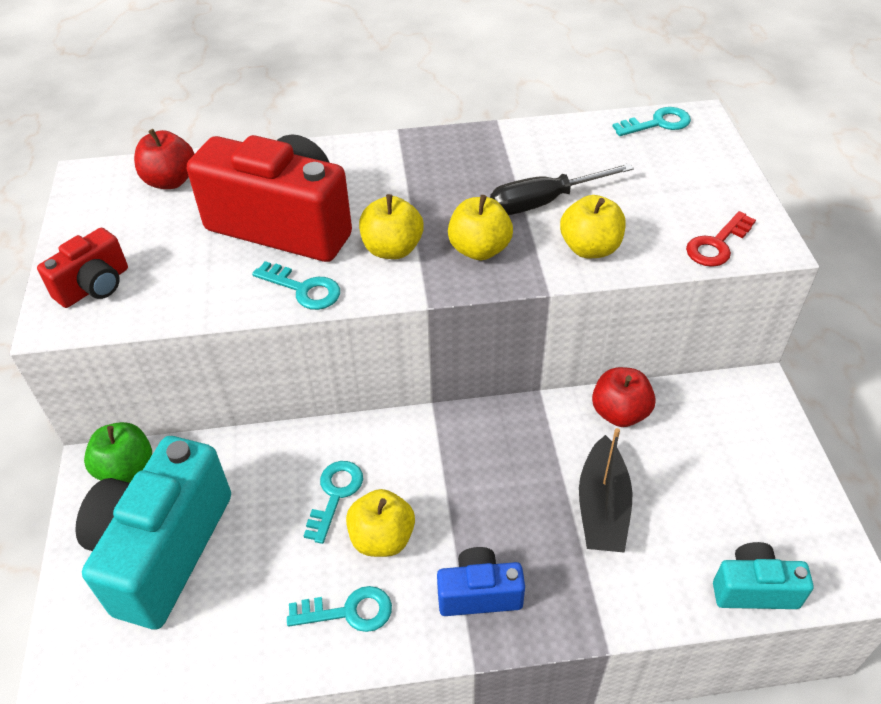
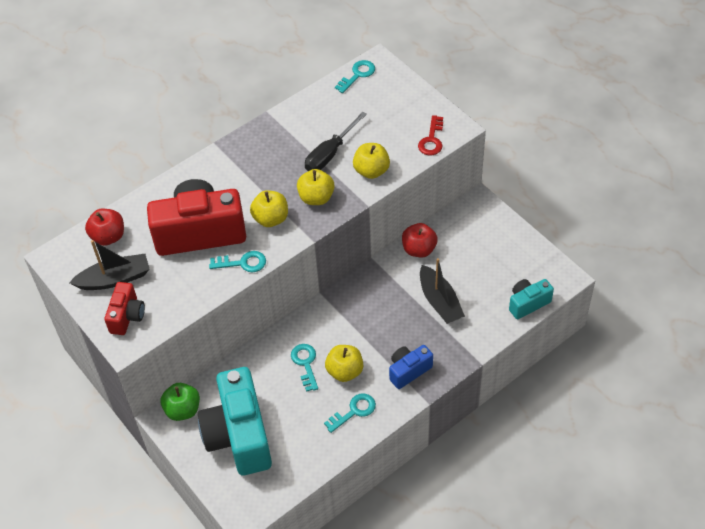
camera: 30 degrees left, 5 degrees up
none -> black boat [69,240,150,290]

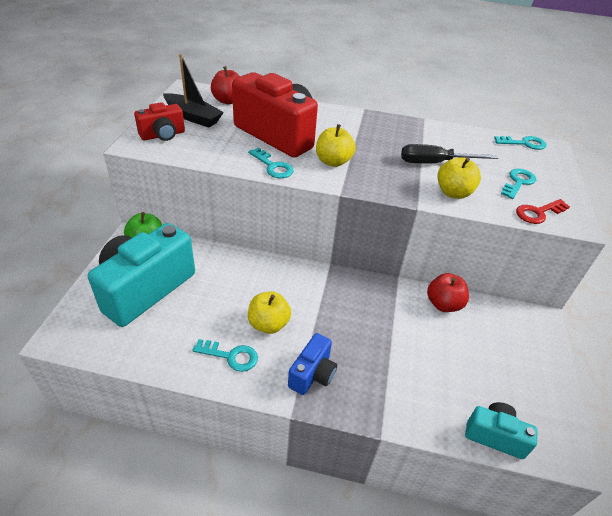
camera: 45 degrees right, 10 degrees down
turquoise key [291,344,318,392] -> turquoise key moved to [501,169,536,199]
yellow apple [297,169,335,205] -> none
blue camera [389,345,433,389] -> blue camera turned 105 degrees clockwise [288,333,337,395]
black boat [420,258,465,324] -> none

